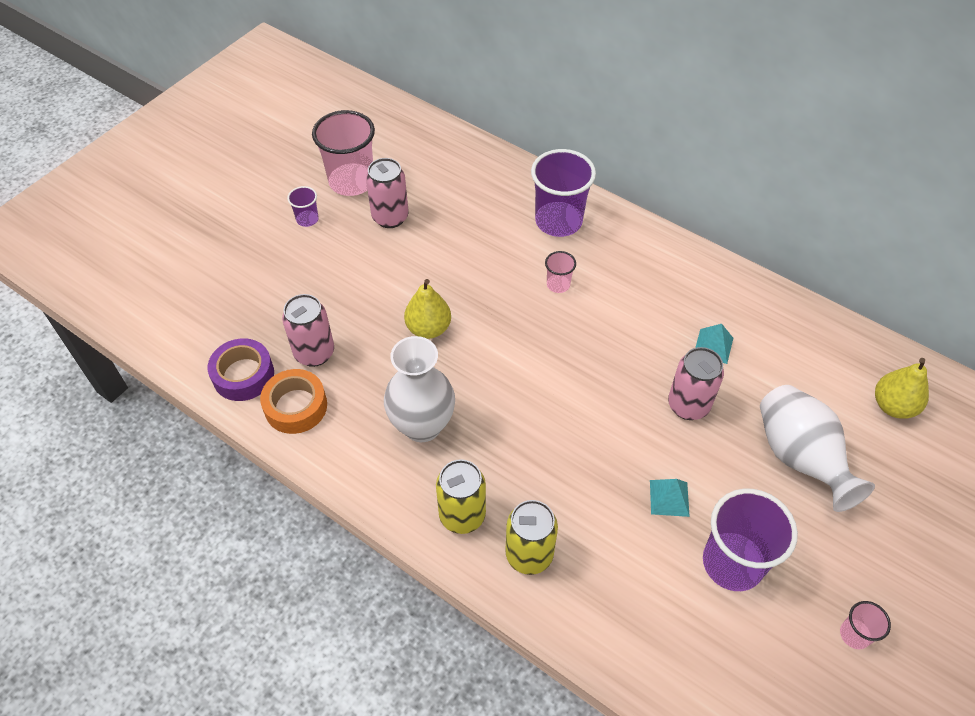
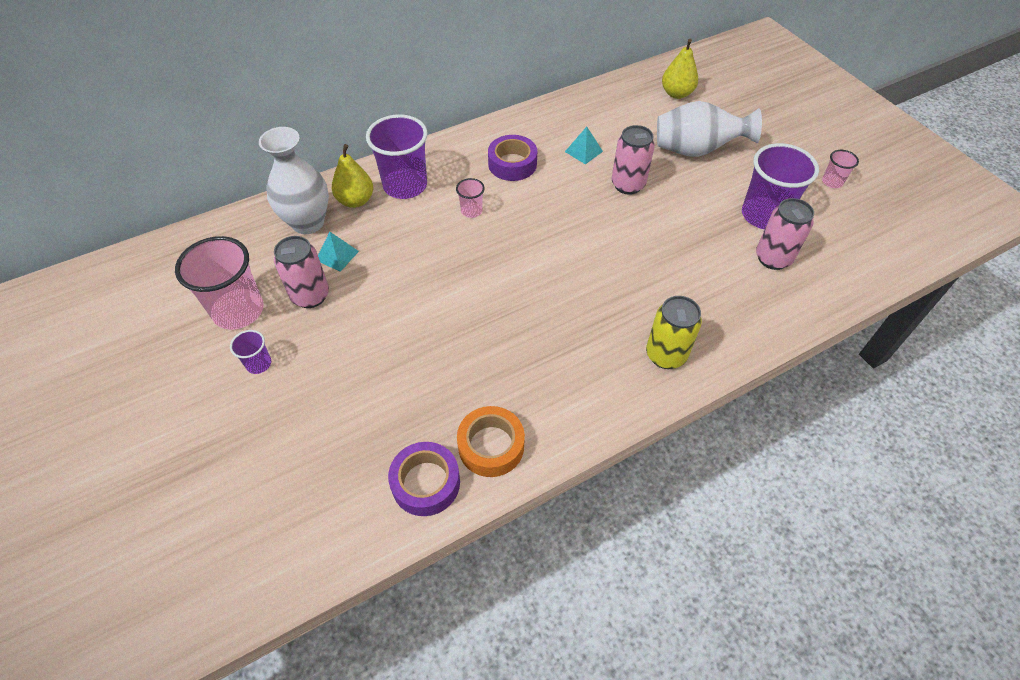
camera: 65 degrees left, 0 degrees up
pink can [282,294,334,367] -> pink can moved to [756,198,814,270]
white vase [384,336,455,442] -> white vase moved to [259,127,329,234]
yellow pear [404,279,451,339] -> yellow pear moved to [332,144,373,208]
yellow can [505,500,558,575] -> none
turquoise pyramid [650,479,690,517] -> turquoise pyramid moved to [318,232,359,272]
none -> purple tape [488,135,537,181]

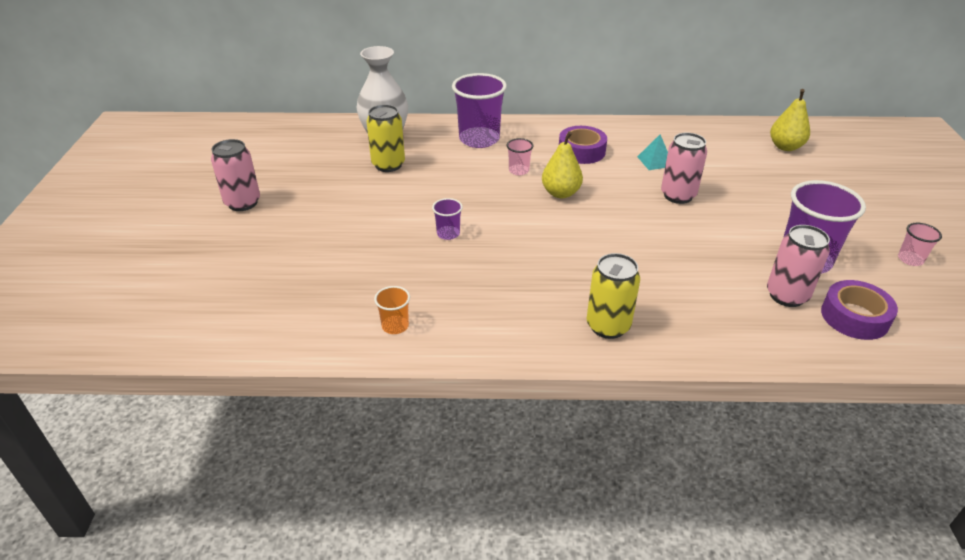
camera: 30 degrees right, 15 degrees down
pink cup [175,236,264,330] -> none
purple cup [230,330,271,374] -> purple cup moved to [432,198,463,240]
pink can [274,236,329,308] -> pink can moved to [211,139,260,211]
turquoise pyramid [318,232,359,272] -> yellow can [366,105,405,172]
yellow pear [332,144,373,208] -> yellow pear moved to [542,131,583,198]
purple tape [388,442,460,516] -> purple tape moved to [821,280,898,340]
orange tape [457,406,525,477] -> orange cup [374,286,410,334]
white vase [657,101,762,157] -> none

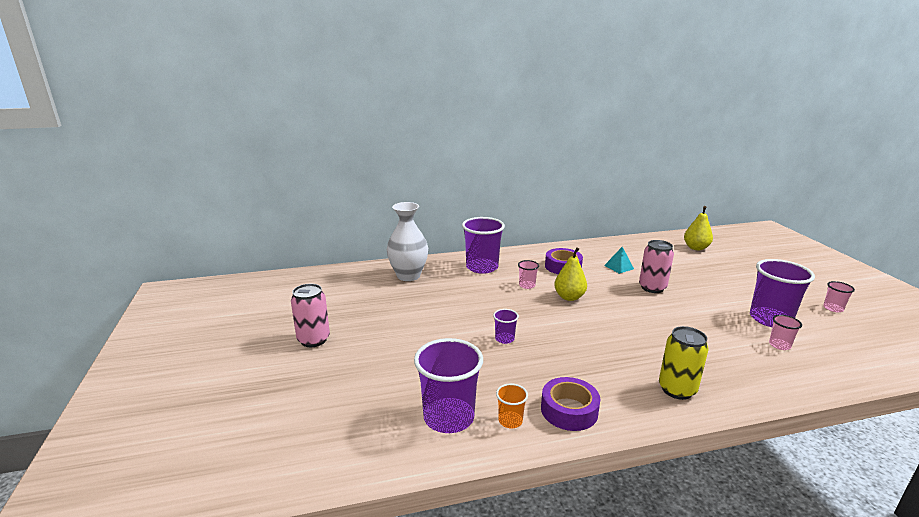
camera: 15 degrees left, 15 degrees down
yellow can [366,105,405,172] -> none
pink can [767,225,830,307] -> pink cup [769,315,802,350]
purple tape [821,280,898,340] -> purple tape moved to [541,377,601,431]
none -> purple cup [414,338,483,433]

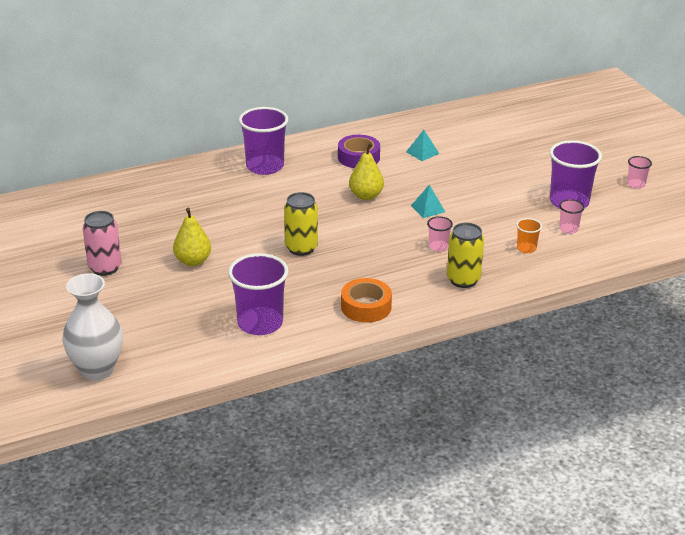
camera: 10 degrees left, 10 degrees up
white vase [387,202,428,281] -> white vase moved to [62,273,123,381]
purple cup [493,309,519,344] -> yellow can [284,192,318,256]
orange cup [496,383,528,428] -> orange cup moved to [516,218,542,253]
pink cup [518,260,539,289] -> pink cup moved to [427,216,453,252]
purple tape [541,377,601,431] -> orange tape [341,278,392,323]
pink can [639,240,674,293] -> none
yellow pear [684,206,713,250] -> yellow pear moved to [173,208,211,266]
none -> turquoise pyramid [411,185,445,218]

